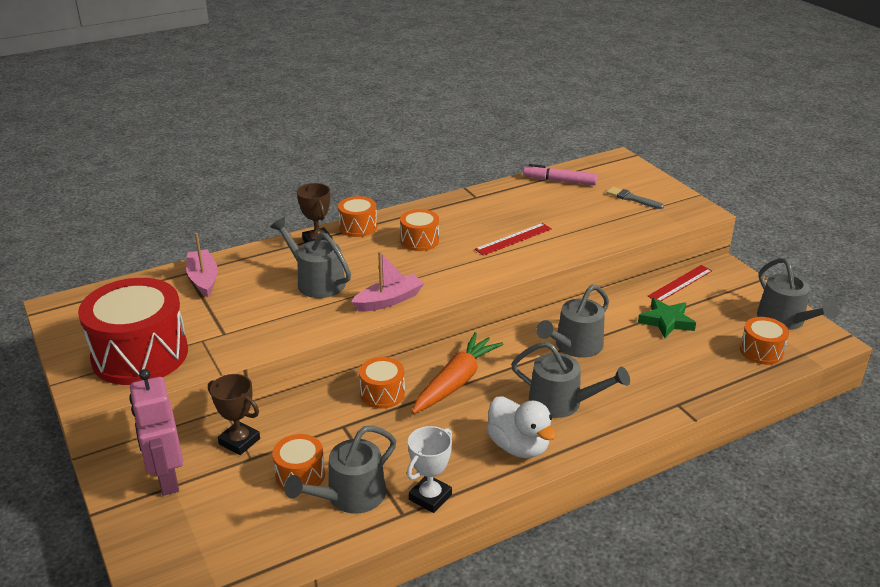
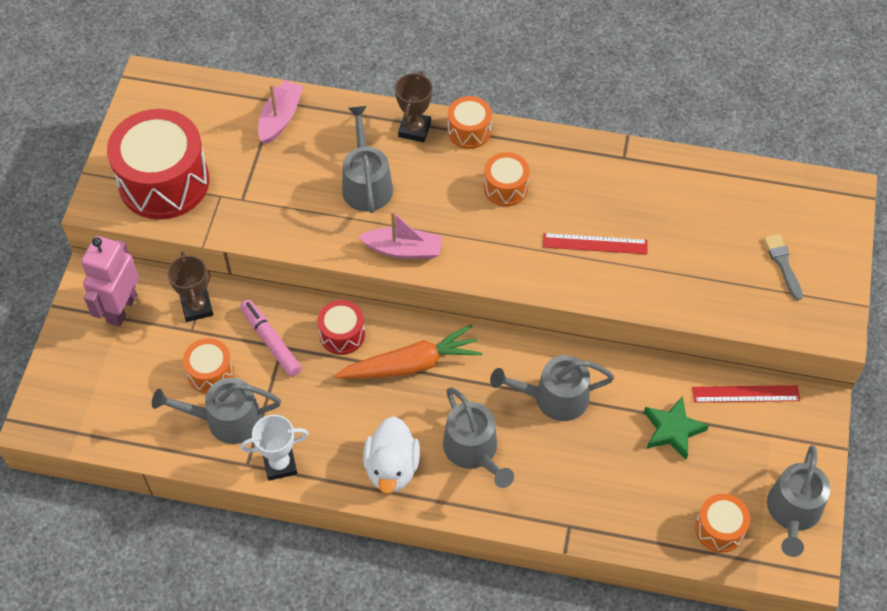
camera: 40 degrees right, 25 degrees up
orange drum [359,357,405,409] -> red drum [317,300,365,355]
pink marker [523,164,598,185] -> pink marker moved to [240,299,302,377]

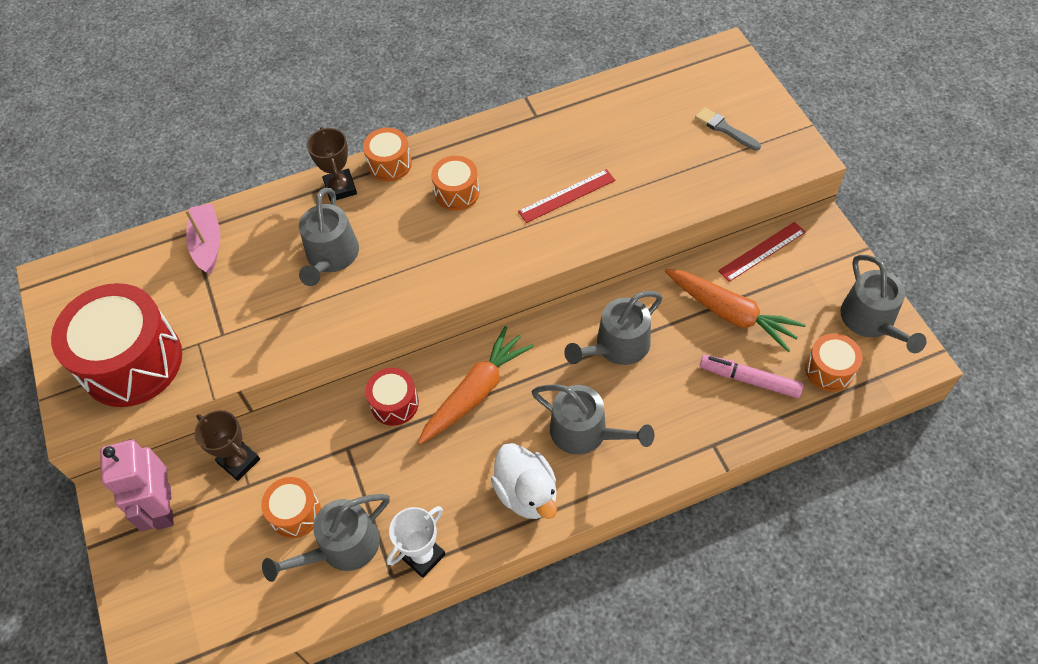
camera: 30 degrees left, 0 degrees up
pink marker [240,299,302,377] -> pink marker moved to [700,355,804,398]
grey watering can [342,106,393,213] -> grey watering can turned 135 degrees counterclockwise [299,188,359,286]
pink boat [358,211,443,259] -> none
green star [644,396,709,460] -> orange carrot [665,269,806,353]

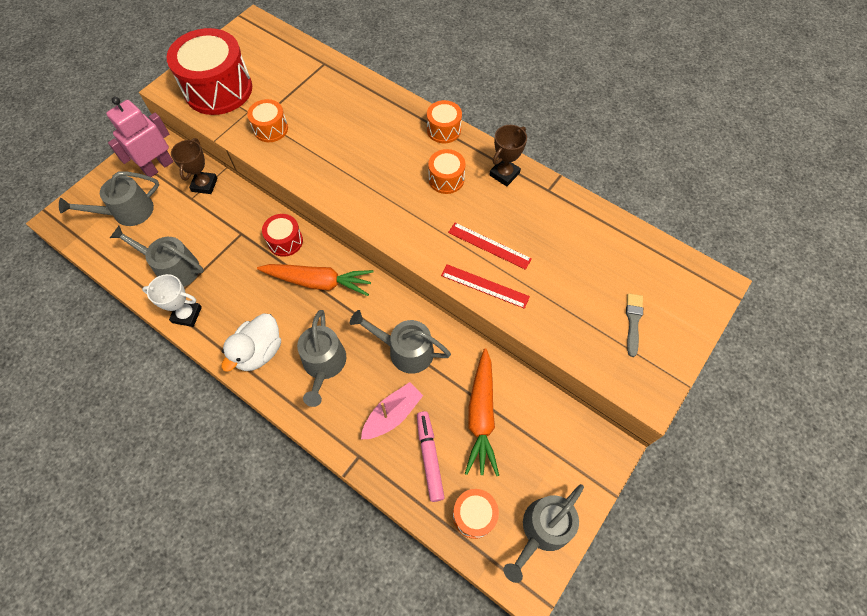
camera: 55 degrees right, 5 degrees up
pink boat [185,203,220,274] -> pink boat moved to [361,382,423,439]
orange drum [261,477,321,538] -> orange drum moved to [247,99,288,142]
grey watering can [299,188,359,286] -> grey watering can moved to [59,172,159,226]
brown trophy [307,127,357,202] -> brown trophy moved to [489,125,527,186]
red ruler [718,222,806,282] -> red ruler moved to [441,264,530,309]

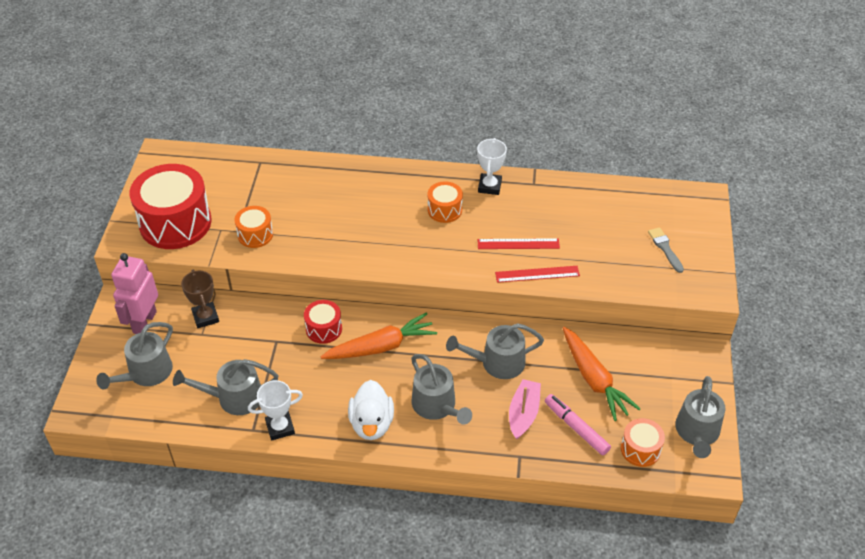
camera: 30 degrees left, 15 degrees down
orange drum [427,100,462,143] -> none
brown trophy [489,125,527,186] -> white trophy [477,138,507,195]

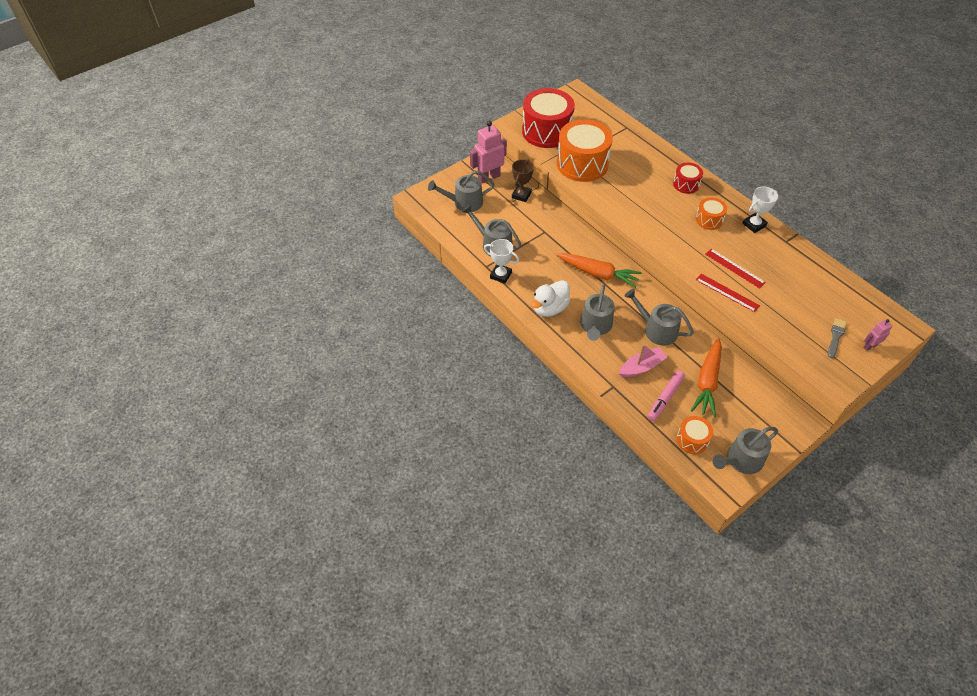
camera: 45 degrees right, 5 degrees up
orange drum [234,206,273,248] -> orange drum [557,119,613,182], size x2.03
red drum [304,300,342,344] -> red drum moved to [673,163,703,194]
pink marker [545,394,611,455] -> pink marker turned 150 degrees counterclockwise [648,371,685,421]
none -> pink robot [863,319,892,351]

